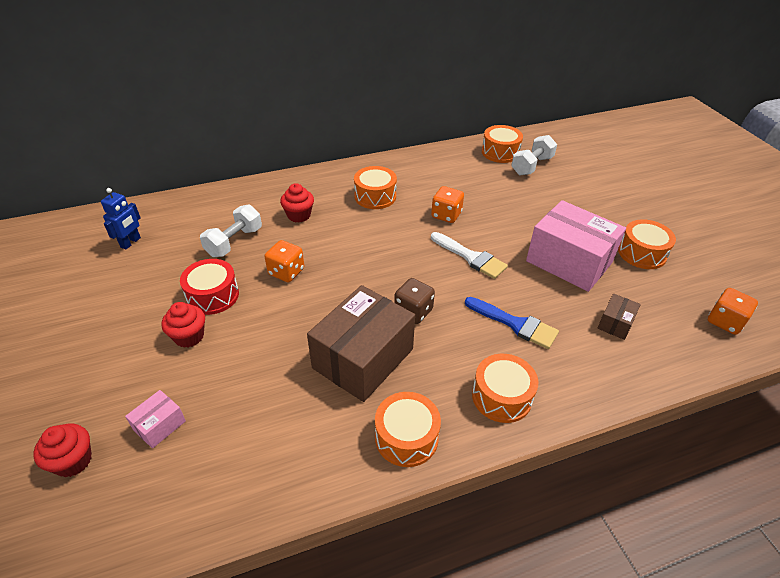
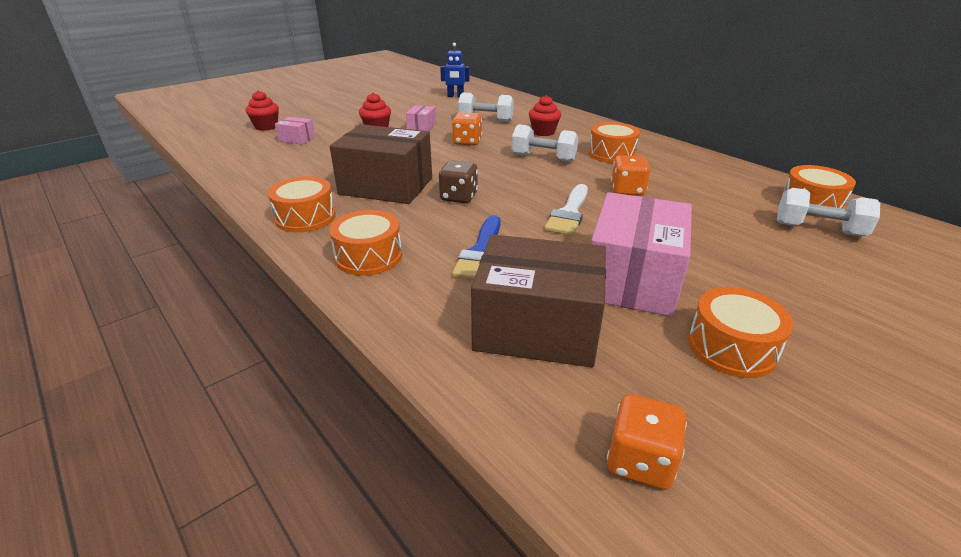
camera: 70 degrees right, 10 degrees down
red drum [180,259,239,315] -> pink box [406,105,436,131]
brown box [597,294,641,340] -> brown box [471,234,606,367], size x2.28
none -> white dumbbell [512,124,579,162]

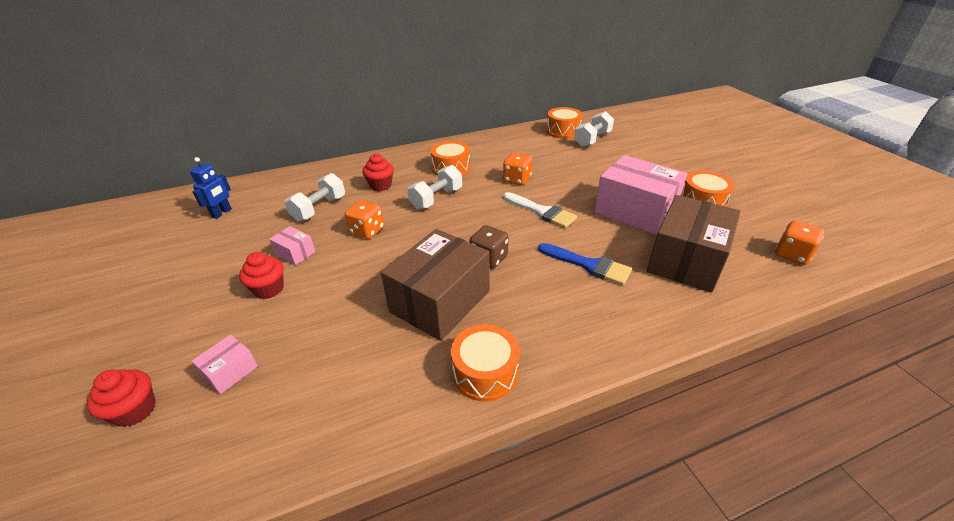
camera: 70 degrees left, 5 degrees up
orange drum [329,210,402,276] -> none

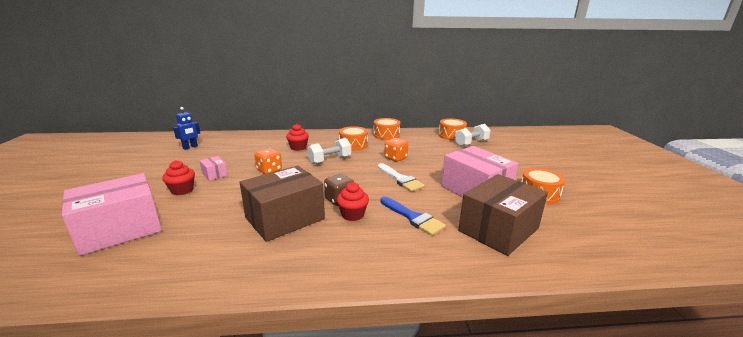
camera: 15 degrees right, 15 degrees down
red cupcake [87,369,156,427] -> red cupcake moved to [336,182,369,221]
pink box [192,335,258,394] -> pink box [62,173,162,256], size x2.28
white dumbbell [285,173,345,222] -> none
orange drum [451,324,520,402] -> orange drum moved to [373,118,400,140]
orange dice [775,221,824,265] -> none

